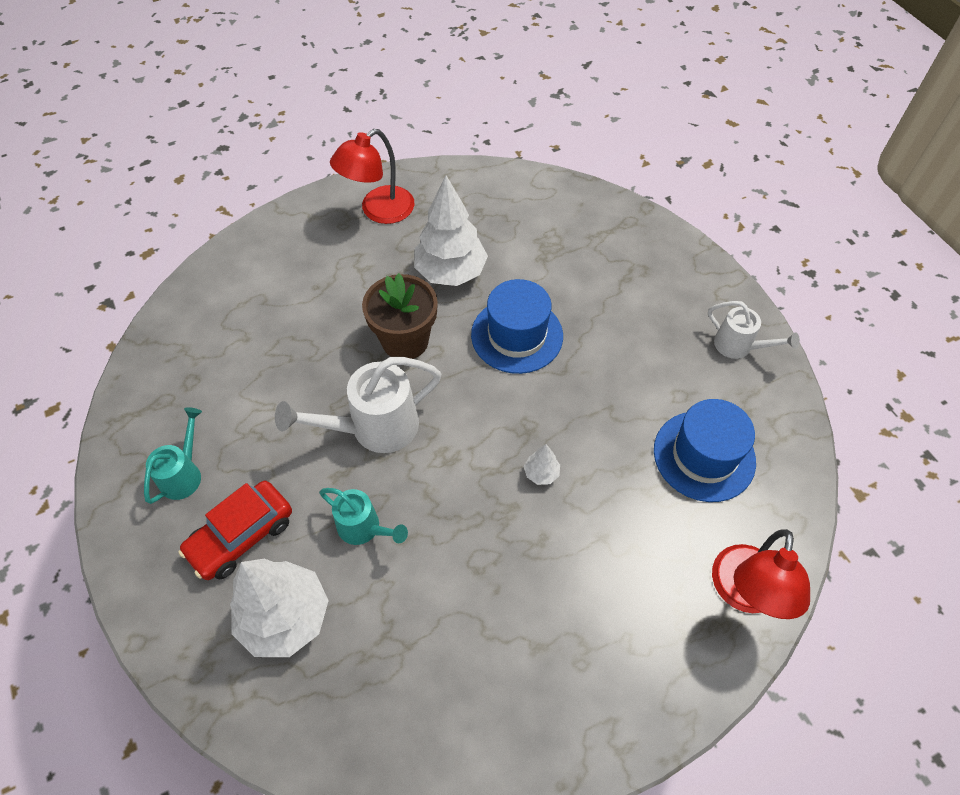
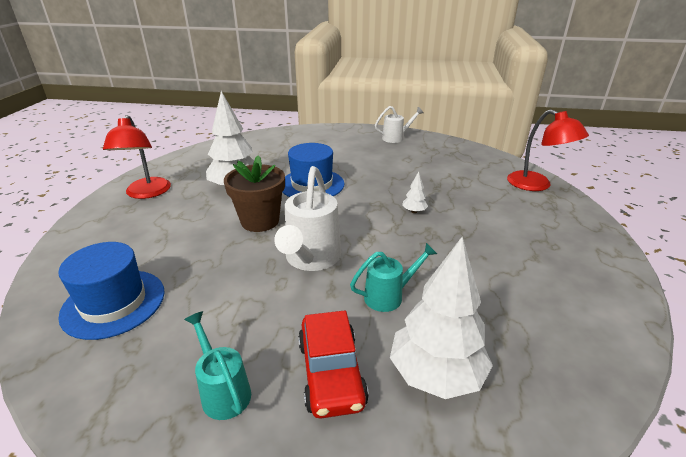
camera: 55 degrees left, 25 degrees down
blue hat [654,399,756,502] -> blue hat moved to [58,242,165,340]

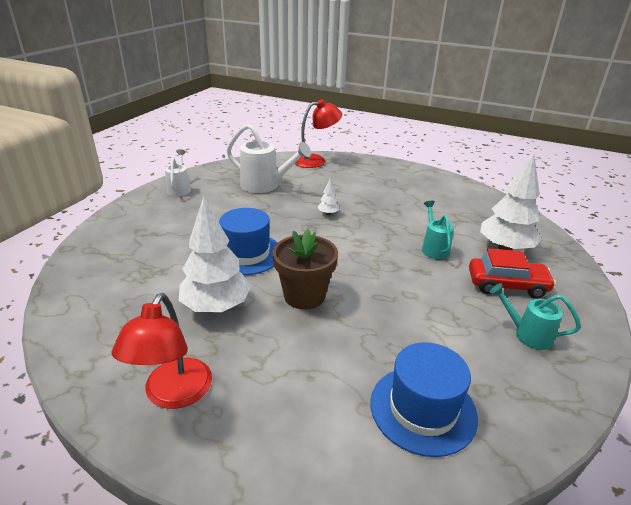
camera: 75 degrees left, 0 degrees up
red lamp [103,115,171,199] -> red lamp turned 90 degrees clockwise [112,293,212,409]
turquoise watering can [184,311,251,420] -> turquoise watering can turned 45 degrees clockwise [490,283,581,350]
white watering can [274,166,341,271] -> white watering can moved to [227,124,311,193]

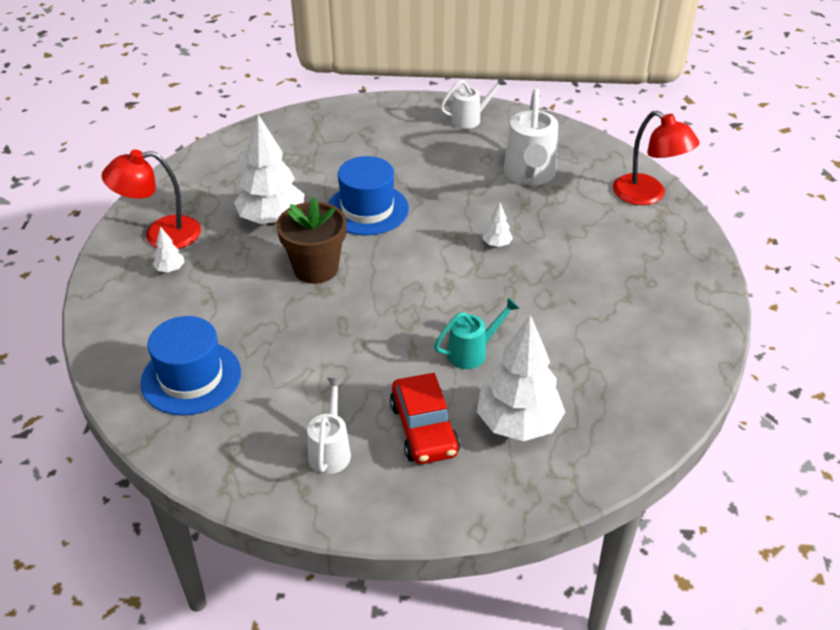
camera: 70 degrees right, 10 degrees up
turquoise watering can [490,283,581,350] -> white watering can [307,378,351,474]
none -> white tree [153,226,185,272]

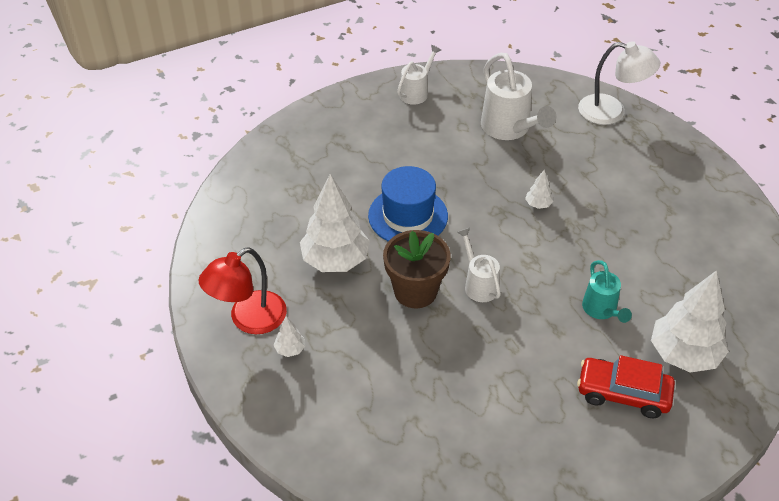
camera: 30 degrees left, 5 degrees up
blue hat [140,316,241,415] -> none
white watering can [307,378,351,474] -> white watering can moved to [457,228,501,302]
red car [390,373,460,464] -> red car turned 150 degrees clockwise [577,355,675,418]
turquoise watering can [434,298,520,369] -> turquoise watering can turned 135 degrees clockwise [582,260,632,323]
red lamp [613,111,700,205] -> white lamp [578,41,660,125]

